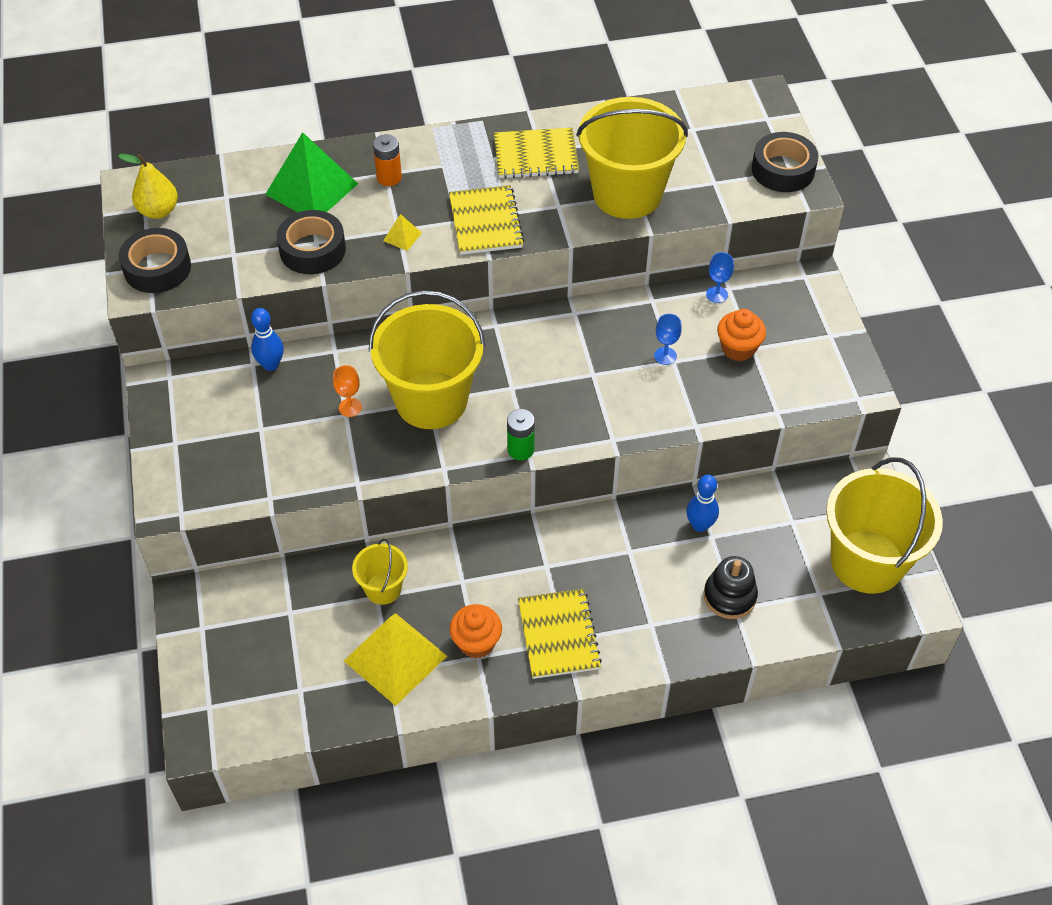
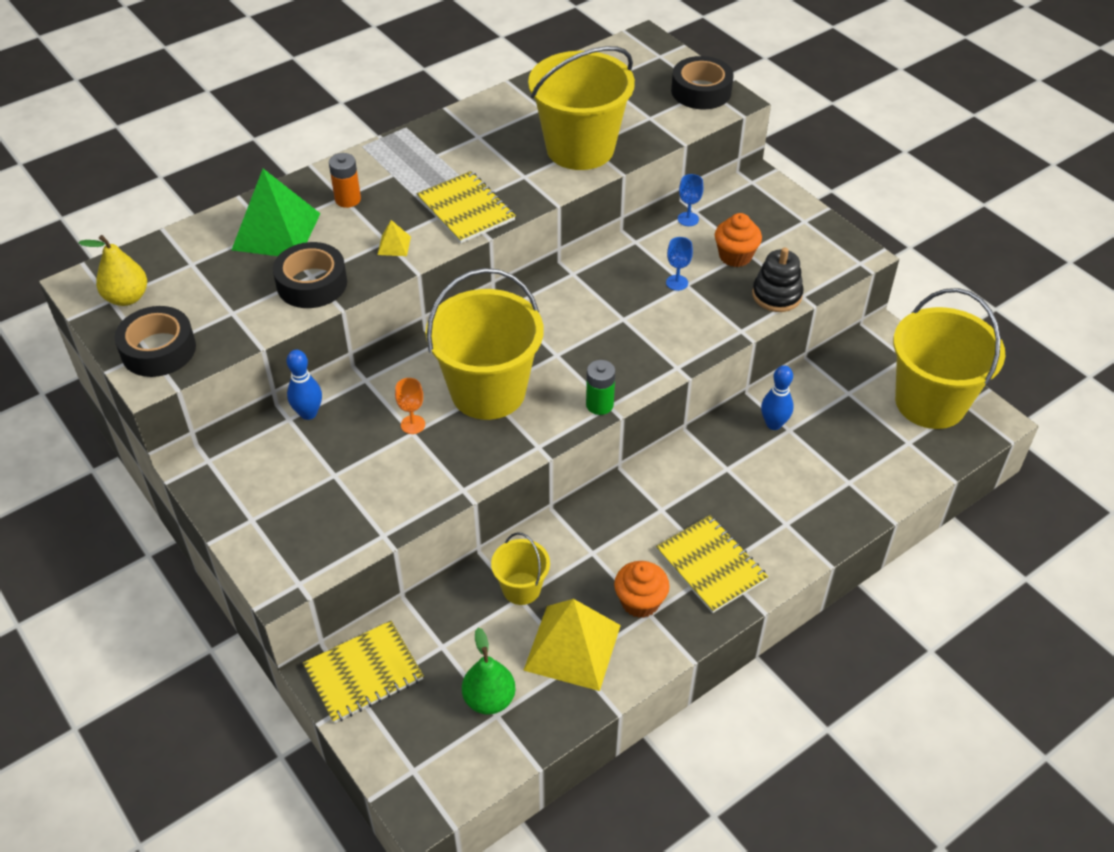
camera: 25 degrees left, 5 degrees down
yellow notebook [494,128,579,179] -> yellow notebook moved to [303,621,424,723]
black stacking toy [704,556,758,619] -> black stacking toy moved to [752,247,803,312]
none -> green pear [462,628,516,714]

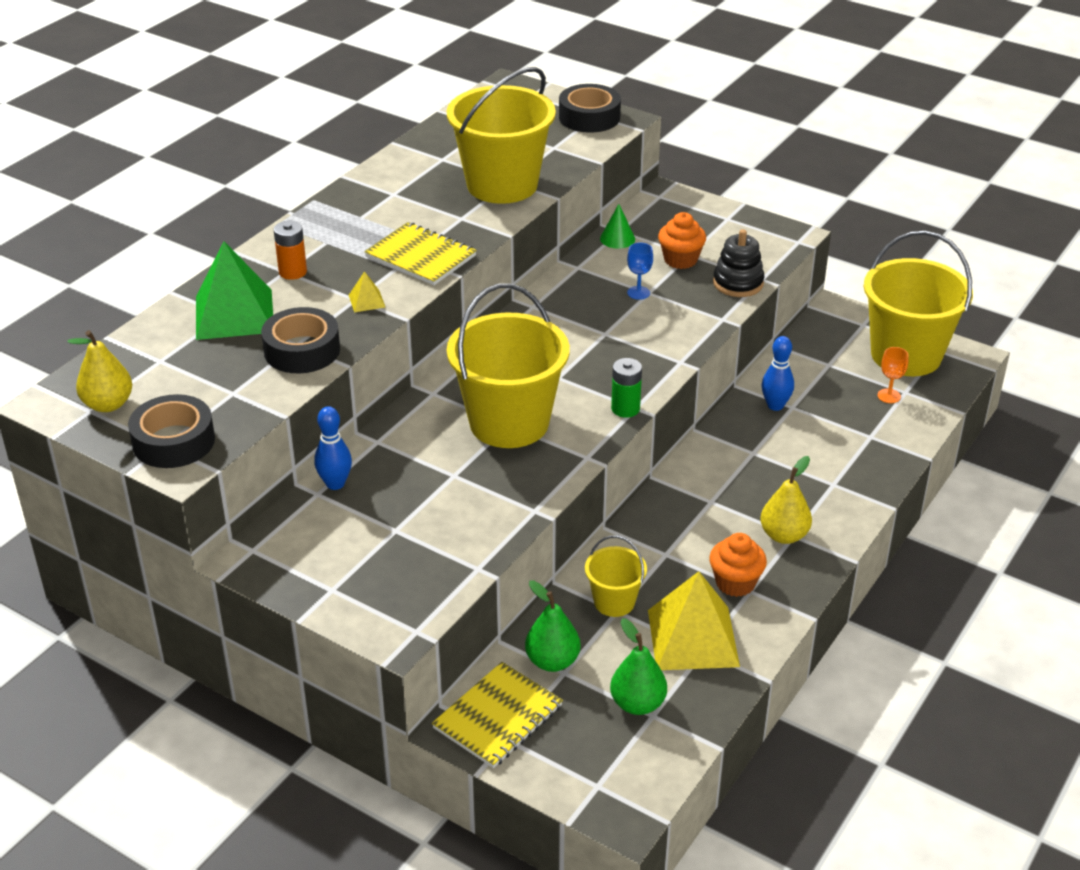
camera: 20 degrees left, 10 degrees down
orange goblet [395,378,425,434] -> orange goblet moved to [877,347,909,403]
yellow notebook [656,515,768,613] -> yellow pear [761,456,812,544]
blue goblet [678,174,703,226] -> green cone [600,204,635,249]
none -> green pear [525,580,581,672]

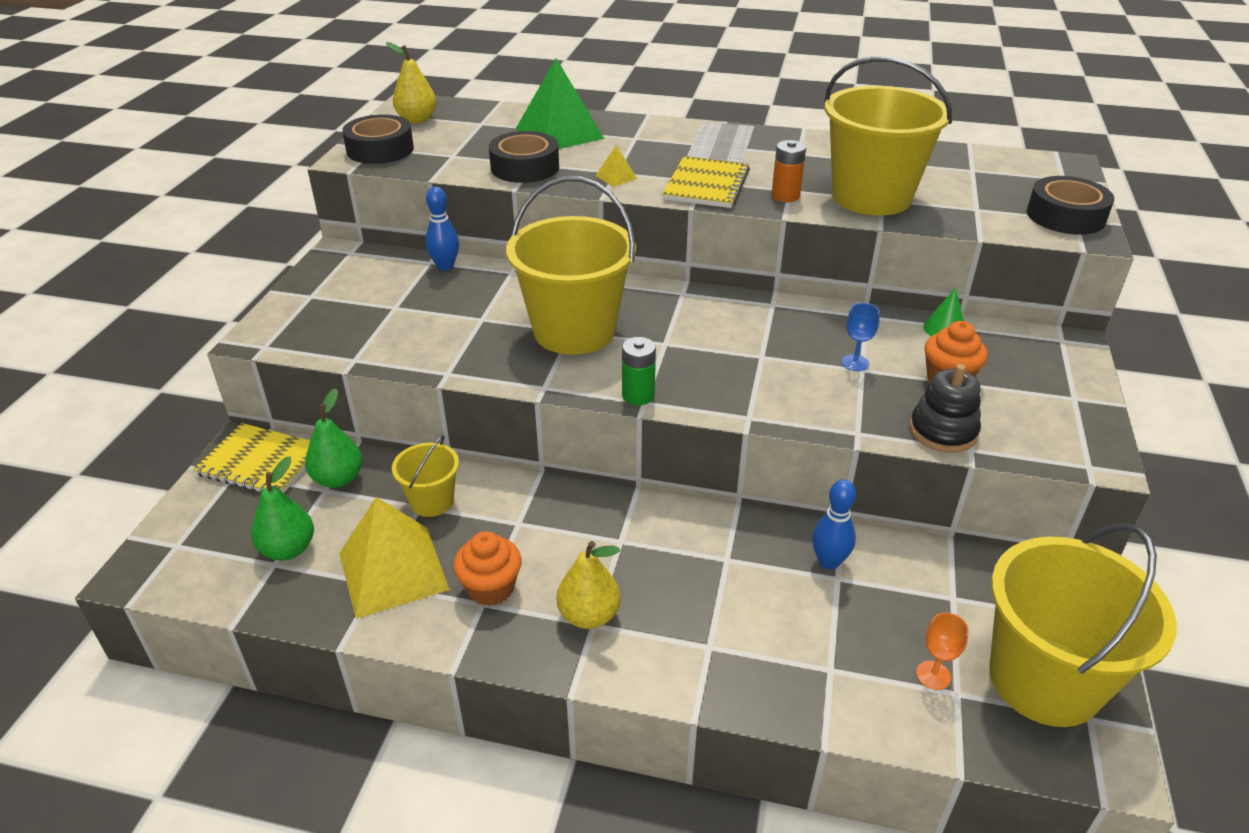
camera: 70 degrees right, 0 degrees up
orange battery [274,221,307,280] -> orange battery moved to [771,140,806,202]

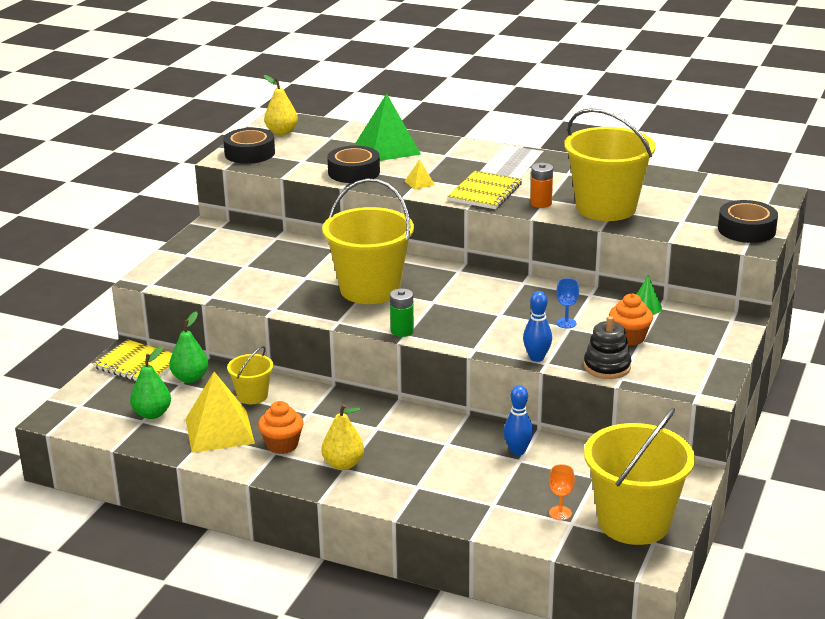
camera: 10 degrees right, 10 degrees down
blue bowling pin [425,187,459,271] -> blue bowling pin moved to [523,291,552,362]

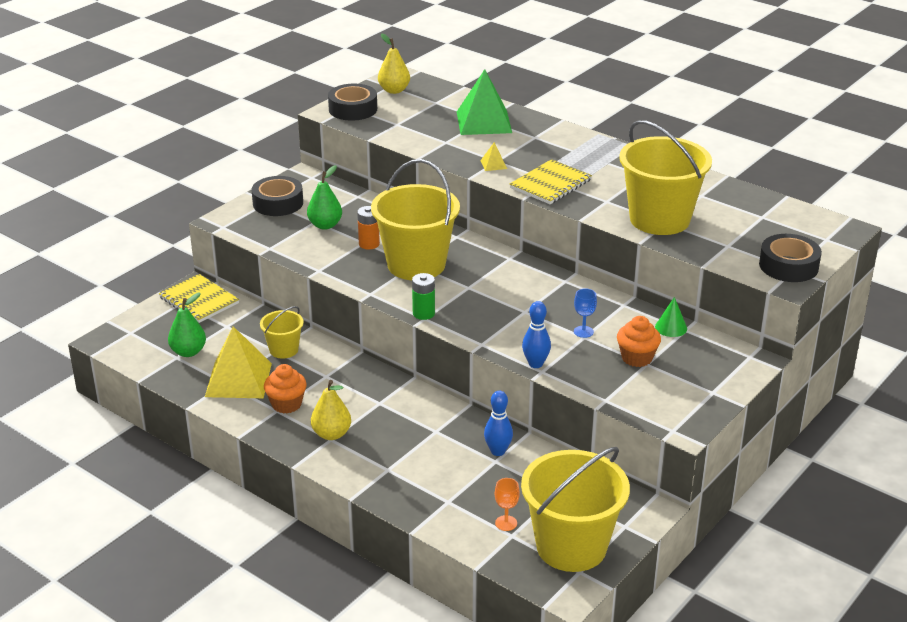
camera: 15 degrees right, 5 degrees up
green pear [169,311,209,383] -> green pear moved to [307,165,342,230]
black tape [327,146,380,183] -> black tape moved to [252,176,303,216]
orange battery [530,163,553,208] -> orange battery moved to [357,206,380,249]
black stacking toy [584,316,631,379] -> none

